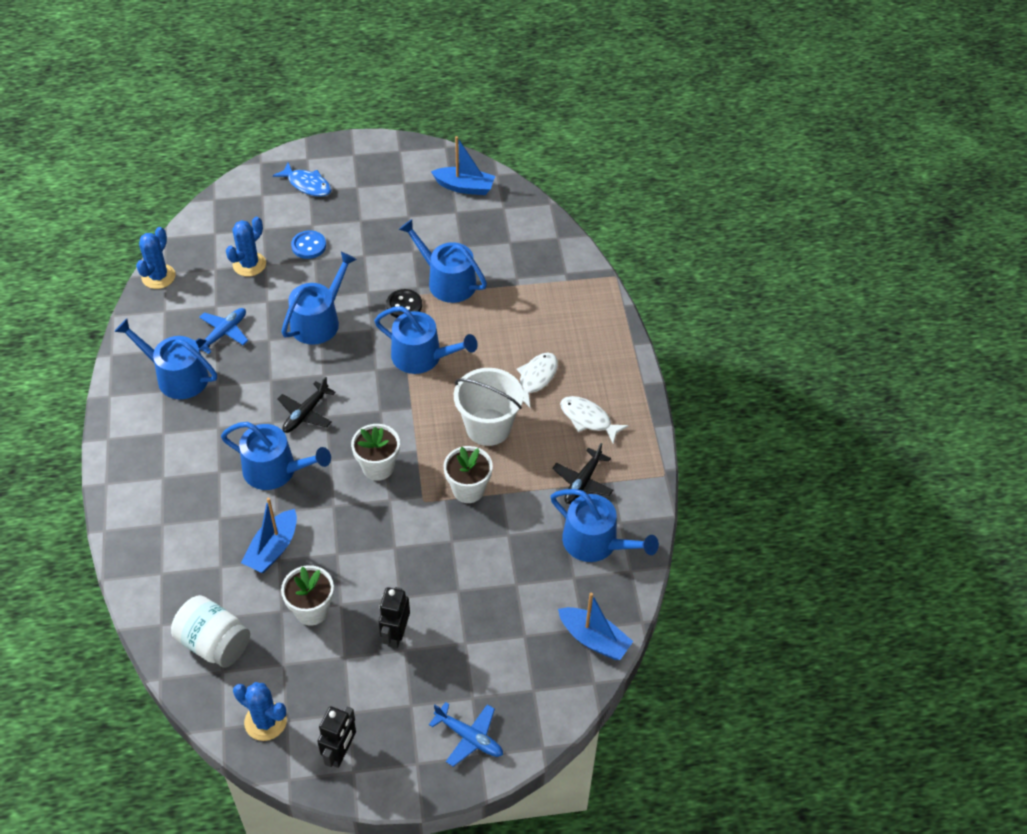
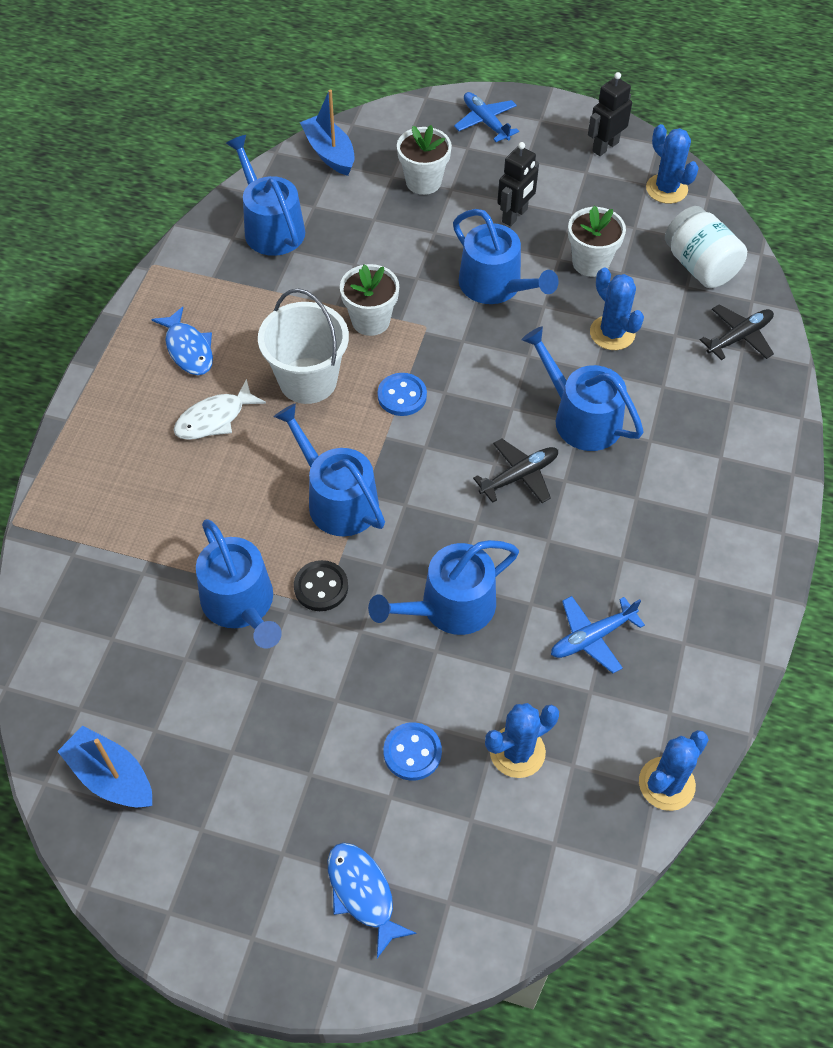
camera: 155 degrees left, 5 degrees up
blue watering can [114,318,217,399] -> blue watering can moved to [453,209,559,304]
blue boat [241,498,297,573] -> blue cactus [590,268,644,350]
white flower pot [351,424,400,481] -> white flower pot moved to [397,125,452,195]
black plane [552,443,613,504] -> black plane moved to [700,304,774,360]
white fish [560,396,629,444] -> blue fish [151,307,213,375]
none -> blue button [378,373,427,416]

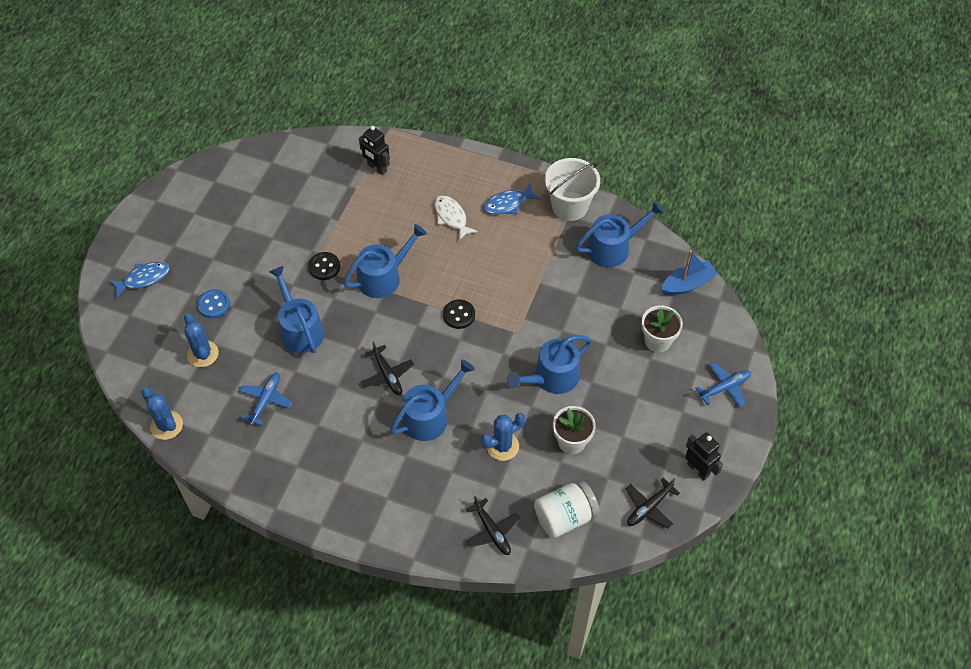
camera: 95 degrees right, 0 degrees up
blue boat [57,726,152,807] -> none
blue watering can [196,519,282,649] -> none
white bucket [258,288,349,404] -> white bucket moved to [545,158,600,221]
white flower pot [340,264,399,336] -> none
blue button [378,373,427,416] -> black button [443,299,475,329]
black robot [497,142,539,227] -> black robot moved to [359,126,390,175]
blue plane [551,596,645,673] -> blue plane turned 45 degrees clockwise [239,373,292,426]
blue cactus [646,124,699,204] -> black plane [626,478,680,529]

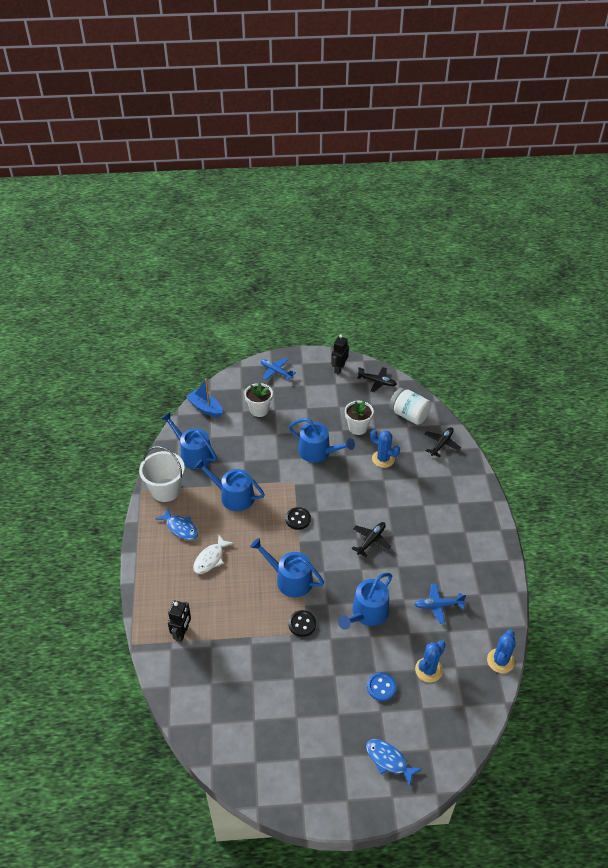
camera: 115 degrees left, 10 degrees down
blue watering can [390,360,475,441] -> blue watering can moved to [194,459,265,511]

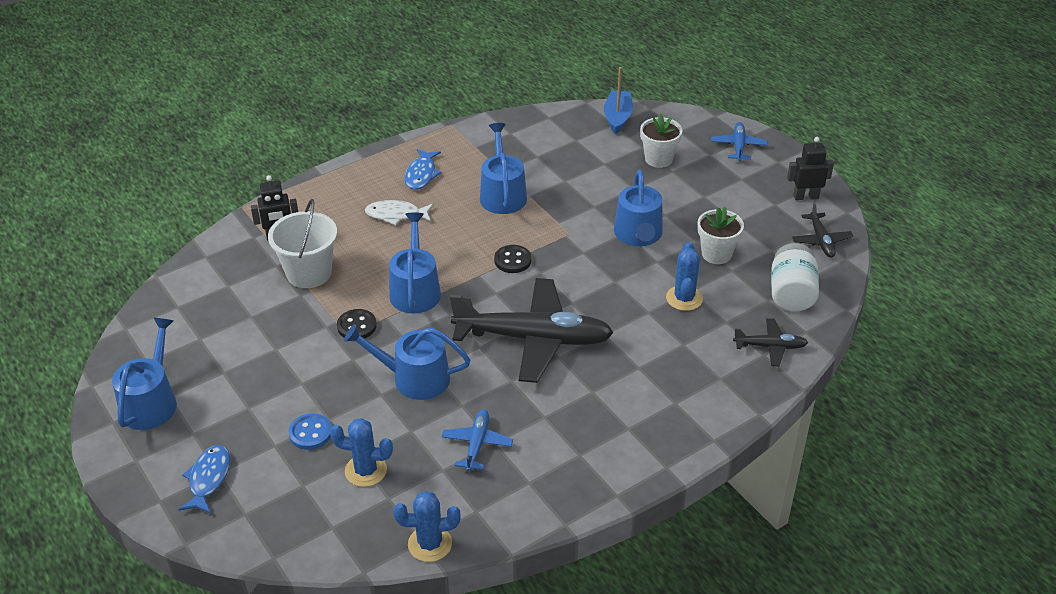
camera: 60 degrees right, 5 degrees down
white bucket [139,446,185,502] -> white bucket moved to [268,199,337,288]
blue watering can [161,412,217,469] -> blue watering can moved to [112,318,177,430]
black plane [351,522,391,557] -> black plane [450,278,614,383], size x2.20
blue plane [414,584,466,624] -> blue plane turned 45 degrees clockwise [441,409,513,471]

